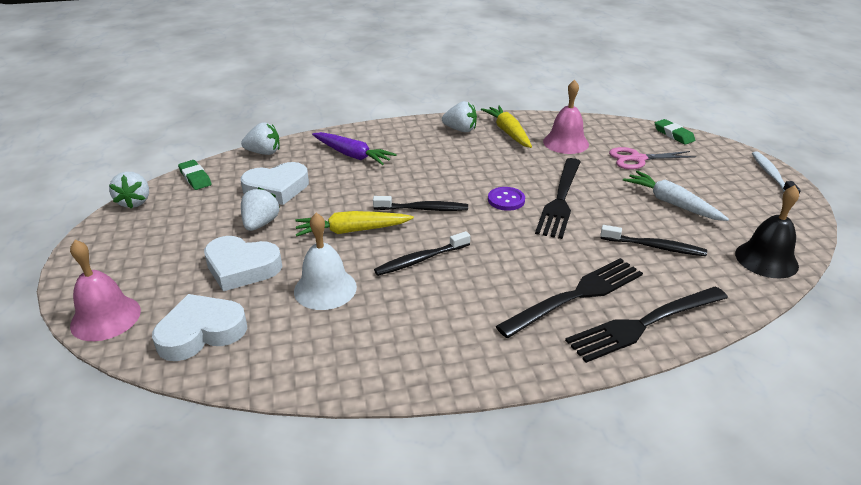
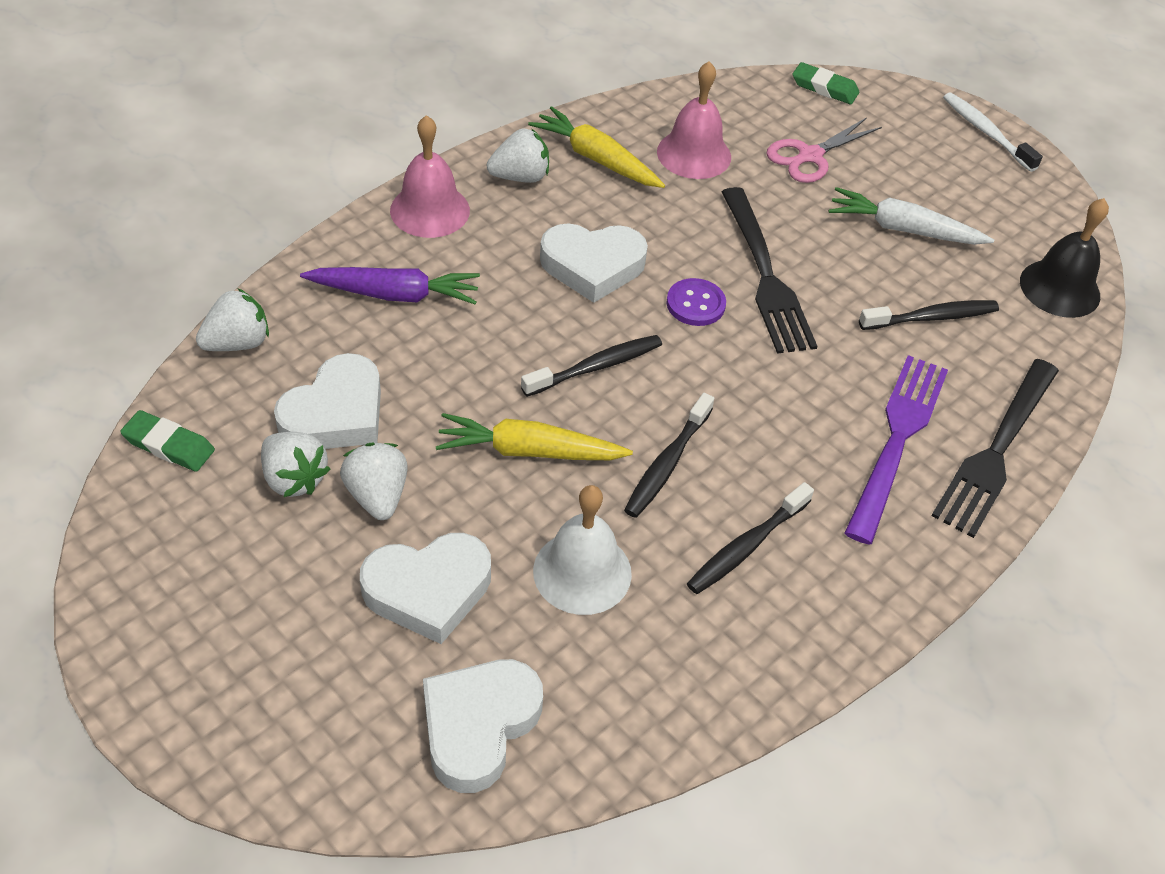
camera: 35 degrees left, 15 degrees up
pink bell [70,240,141,341] -> pink bell moved to [390,115,470,238]
white strawberry [109,172,149,209] -> white strawberry moved to [261,432,330,497]
yellow carrot [296,211,414,236] -> yellow carrot turned 45 degrees clockwise [436,413,633,460]
black fork [495,258,643,338] -> purple fork [845,355,948,545]
none -> white heart [540,223,648,303]
none -> black toothbrush [687,482,814,594]

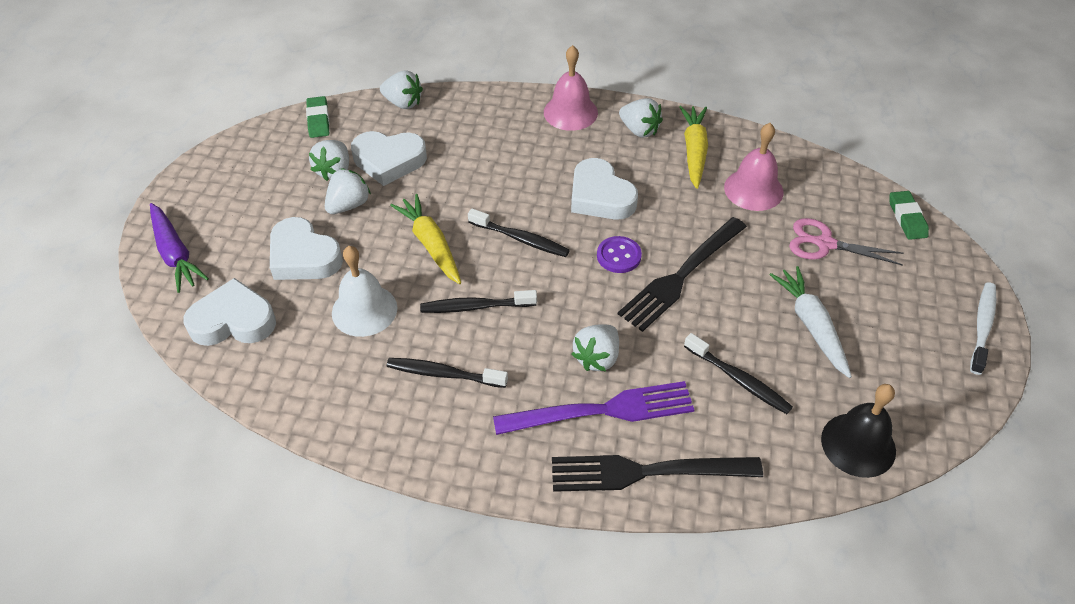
camera: 60 degrees right, 0 degrees up
purple carrot [300,267,480,305] -> purple carrot moved to [150,203,209,293]
none -> white strawberry [572,324,619,371]

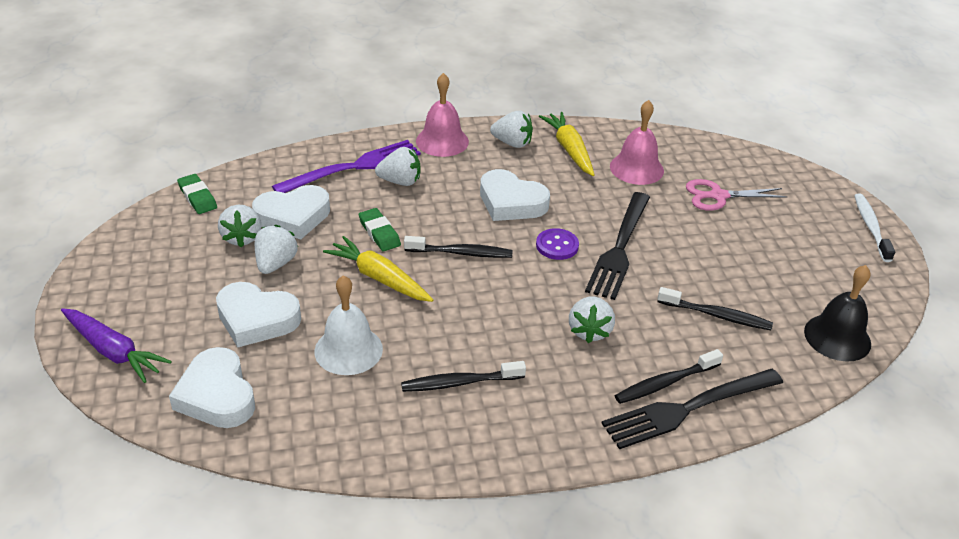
camera: 25 degrees left, 10 degrees down
white heart [183,278,276,346] -> white heart turned 90 degrees counterclockwise [169,347,255,428]
white strawberry [380,70,423,109] -> white strawberry moved to [375,147,420,186]
black toothbrush [420,290,537,313] -> black toothbrush moved to [615,349,723,404]
purple fork [493,381,694,435] -> purple fork moved to [272,140,421,193]
white carrot [769,266,852,378] -> none
green eraser [890,191,929,240] -> green eraser moved to [359,208,401,251]

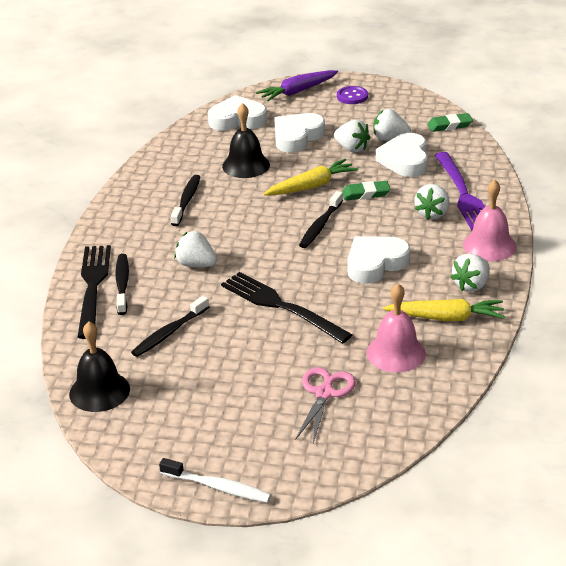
camera: 115 degrees right, 5 degrees down
white bell [314,275,383,375] -> black bell [222,103,270,178]
purple button [536,228,579,260] -> purple button moved to [337,86,368,104]

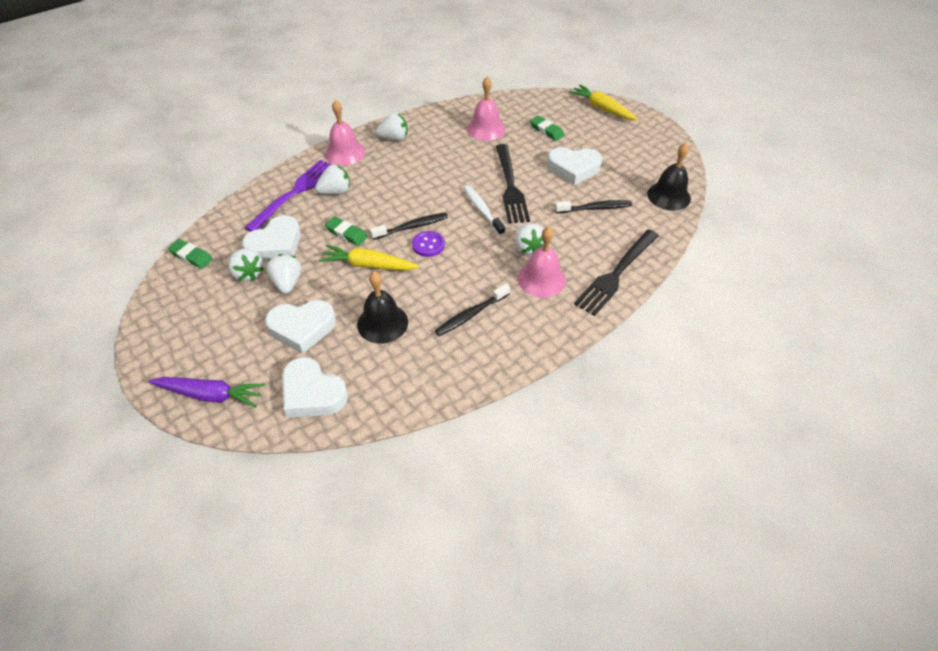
camera: 140 degrees left, 15 degrees up
black toothbrush [115,254,129,315] -> none
white toothbrush [159,458,271,503] -> white toothbrush moved to [464,185,505,236]
pink scissors [295,367,356,443] -> green eraser [530,116,565,141]
purple button [337,86,368,104] -> purple button moved to [412,231,445,257]
white heart [348,236,410,284] -> white heart moved to [547,147,602,185]
yellow carrot [383,299,505,321] -> yellow carrot moved to [569,85,638,120]
none -> pink bell [518,226,566,298]

